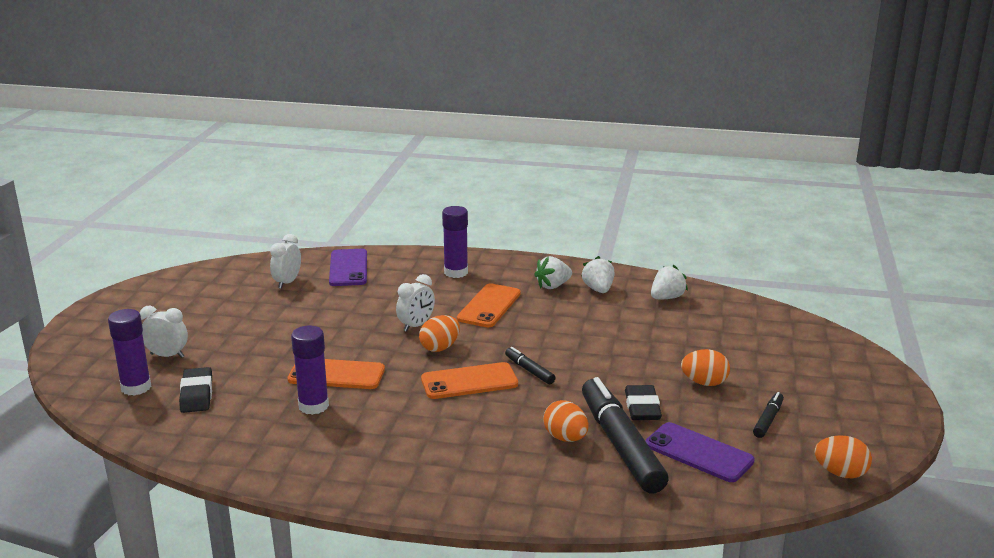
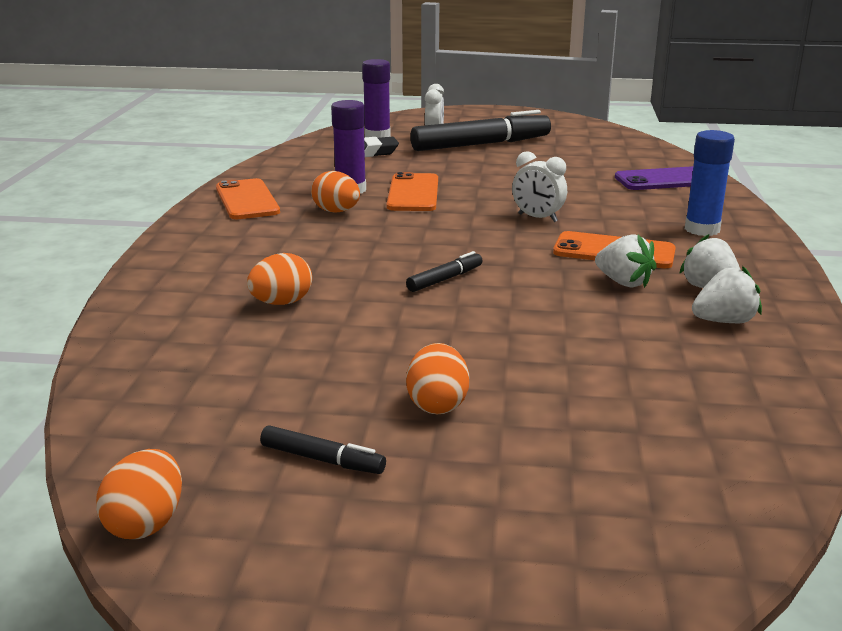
camera: 85 degrees right, 0 degrees up
white clock [270,234,301,289] -> none
orange egg [419,315,460,352] -> orange egg moved to [311,171,360,213]
orange phone [421,362,518,399] -> orange phone moved to [216,178,280,219]
purple glue stick [442,206,468,278] -> blue glue stick [685,130,735,236]
black marker [582,377,669,493] -> black marker moved to [410,110,551,151]
black eraser [625,385,662,420] -> none
purple phone [645,422,755,482] -> none
white strawberry [651,265,688,299] -> white strawberry moved to [595,234,657,288]

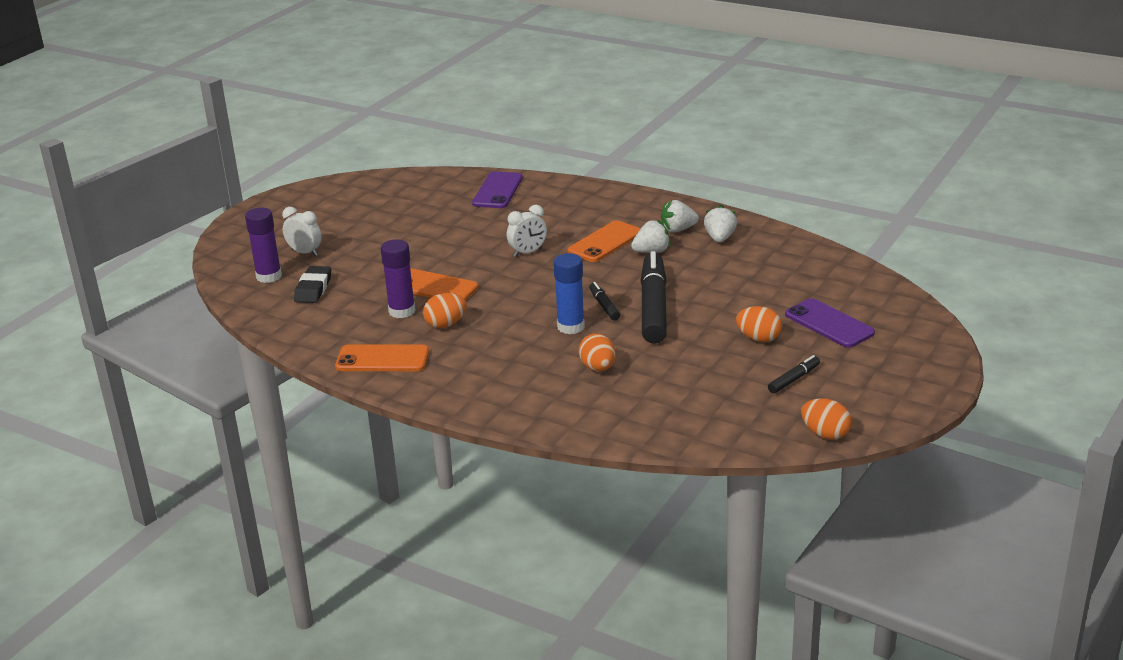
camera: 65 degrees left, 5 degrees up
black marker [410,110,551,151] -> black marker moved to [641,251,667,344]
blue glue stick [685,130,735,236] -> blue glue stick moved to [553,253,585,334]
none -> purple phone [785,298,875,348]

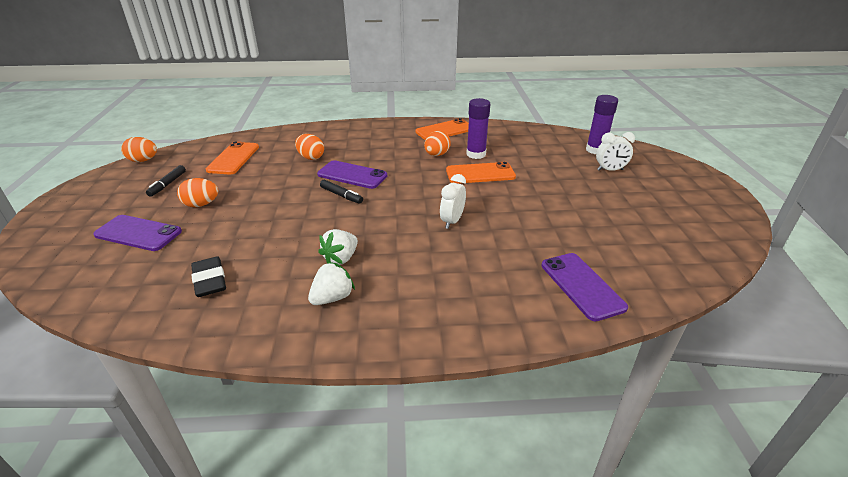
camera: 145 degrees right, 5 degrees up
black eraser [294,266,331,303] -> black eraser moved to [191,256,226,297]
blue glue stick [553,253,585,334] -> purple phone [317,160,387,189]
orange phone [568,220,641,262] -> orange phone moved to [206,141,259,174]
black marker [641,251,667,344] -> none
white strawberry [704,205,737,242] -> none

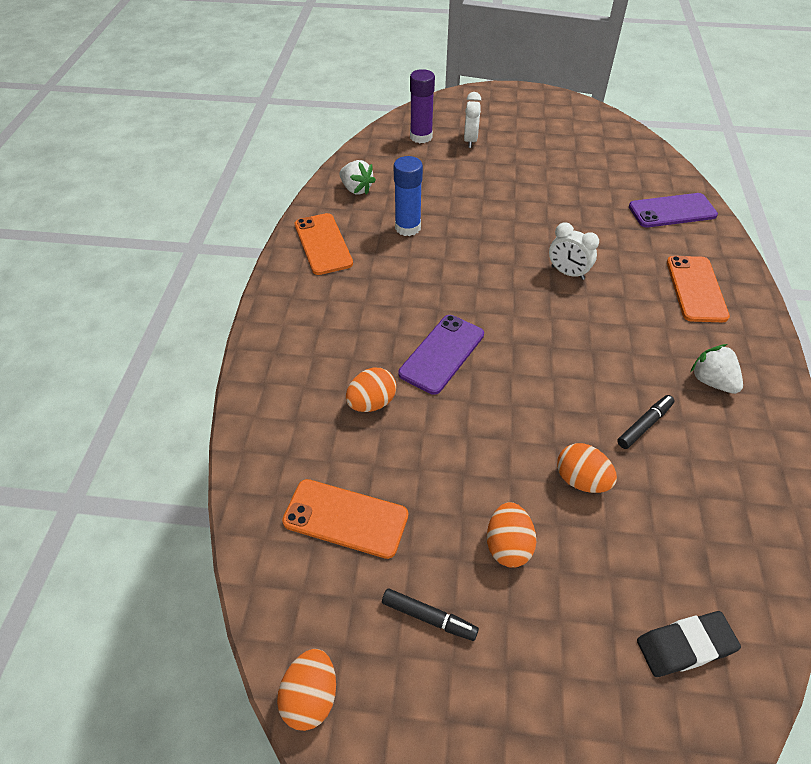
camera: 80 degrees left, 15 degrees up
purple phone [93,215,182,251] -> none
black eraser [191,256,226,297] -> black eraser moved to [637,611,741,677]
white strawberry [318,229,358,265] -> white strawberry moved to [339,160,376,195]
black marker [320,180,363,204] -> black marker moved to [617,395,675,449]
orange egg [424,131,451,156] -> orange egg moved to [557,443,617,493]
orange phone [446,162,516,184] -> orange phone moved to [667,256,730,322]
purple glue stick [466,98,490,159] -> blue glue stick [394,156,423,236]

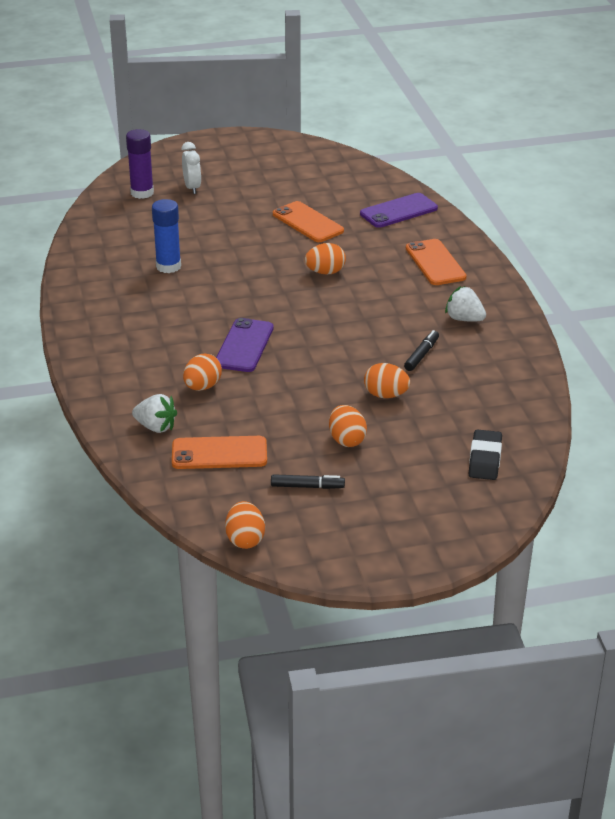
camera: 20 degrees left, 15 degrees down
orange phone [295,213,353,275] -> orange phone moved to [273,201,344,242]
white strawberry [339,160,376,195] -> white strawberry moved to [132,394,177,433]
white clock [549,222,599,280] -> orange egg [305,243,346,274]
black eraser [637,611,741,677] -> black eraser turned 45 degrees counterclockwise [469,429,502,480]

